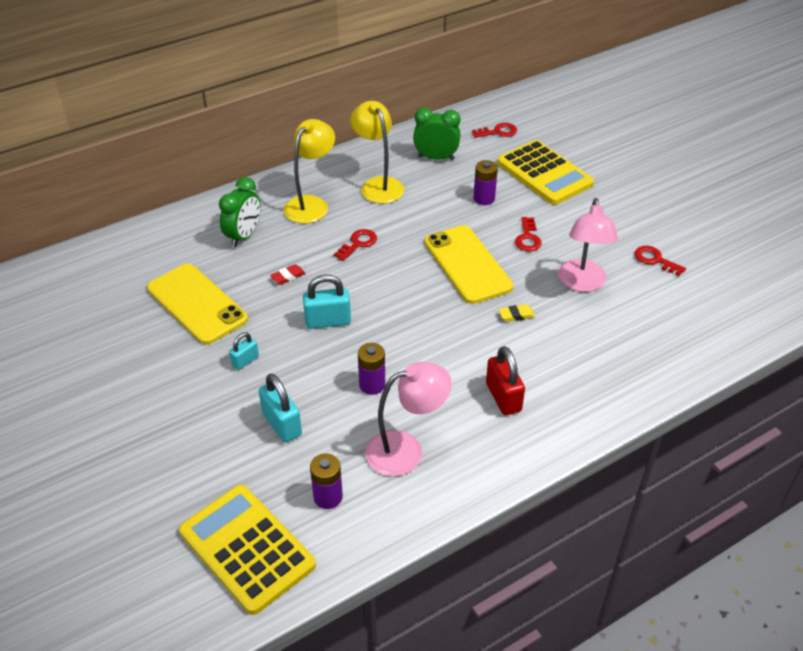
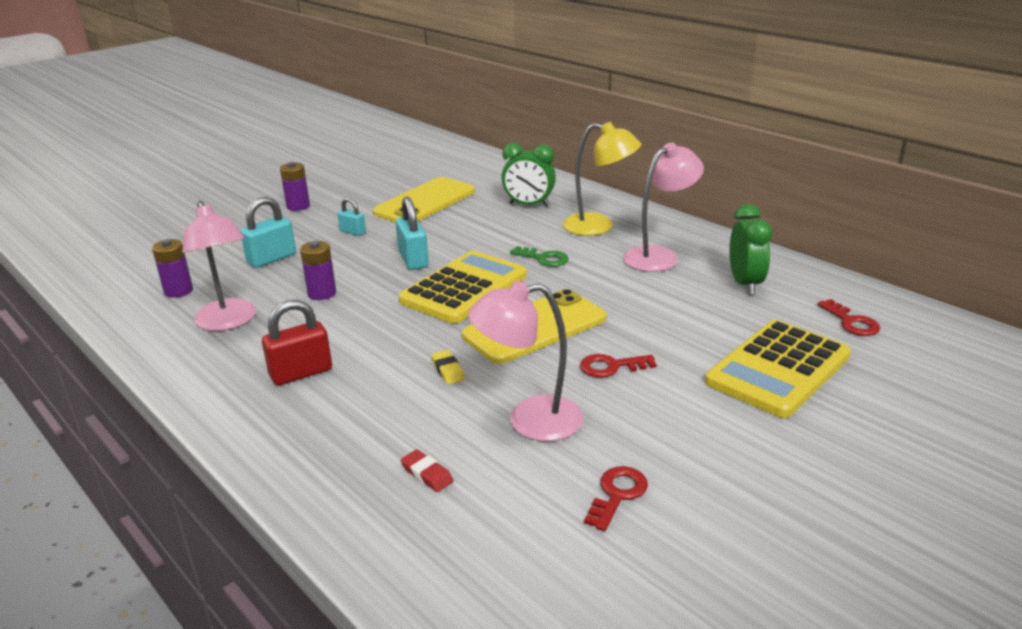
camera: 80 degrees right, 15 degrees down
yellow calculator [179,485,316,615] -> yellow calculator moved to [399,251,527,323]
red eraser [270,264,306,285] -> red eraser moved to [401,450,454,492]
red key [334,229,377,261] -> green key [510,246,569,267]
yellow lamp [350,101,404,204] -> pink lamp [623,143,704,272]
purple battery [473,160,498,205] -> purple battery moved to [280,162,310,211]

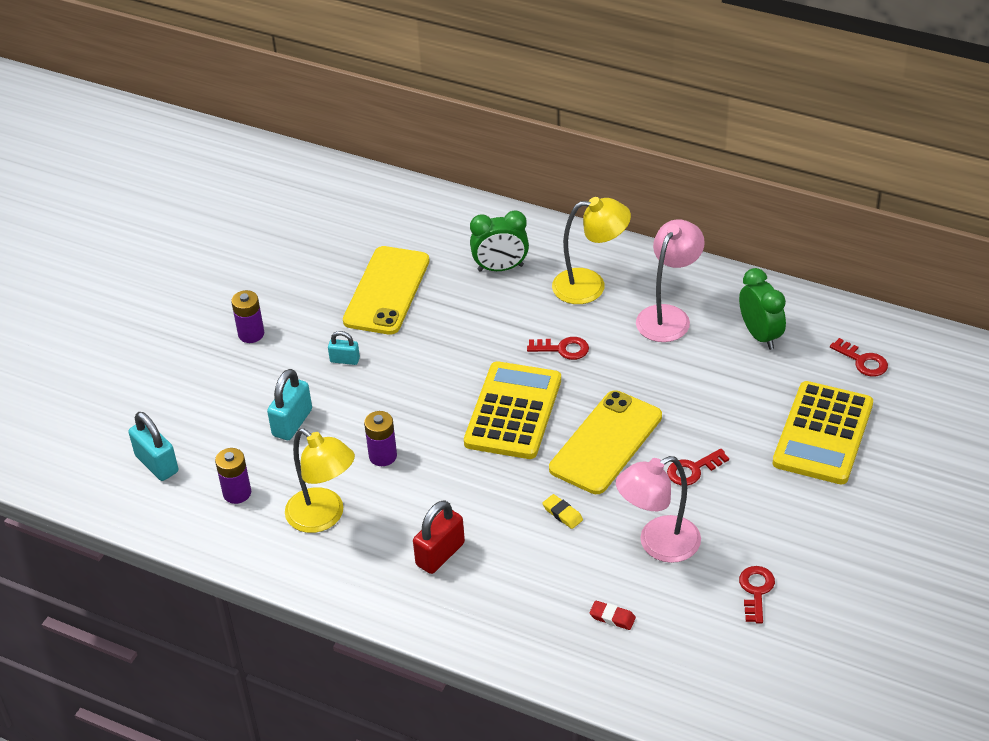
camera: 20 degrees left, 15 degrees up
pink lamp [182,201,256,331] -> yellow lamp [285,428,355,533]
turquoise padlock [396,197,429,270] -> turquoise padlock moved to [129,412,178,481]
green key [510,246,569,267] -> red key [527,337,589,360]

